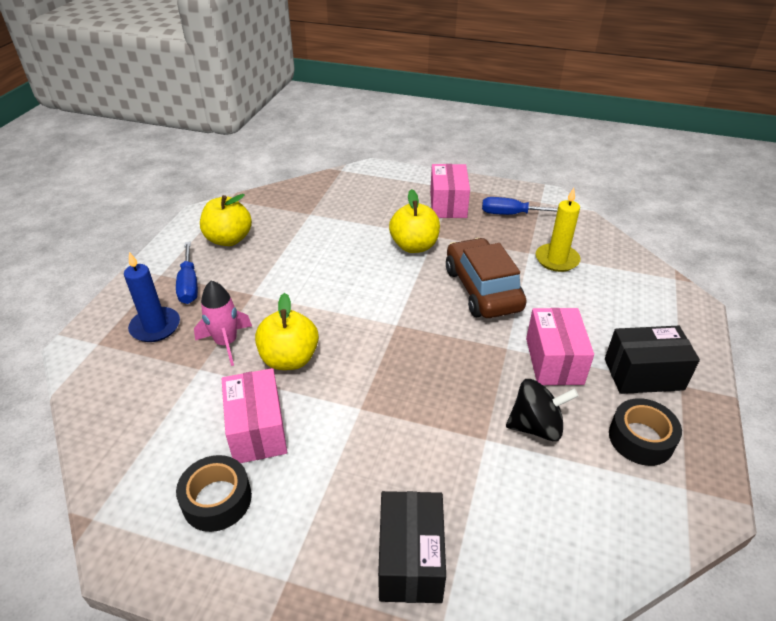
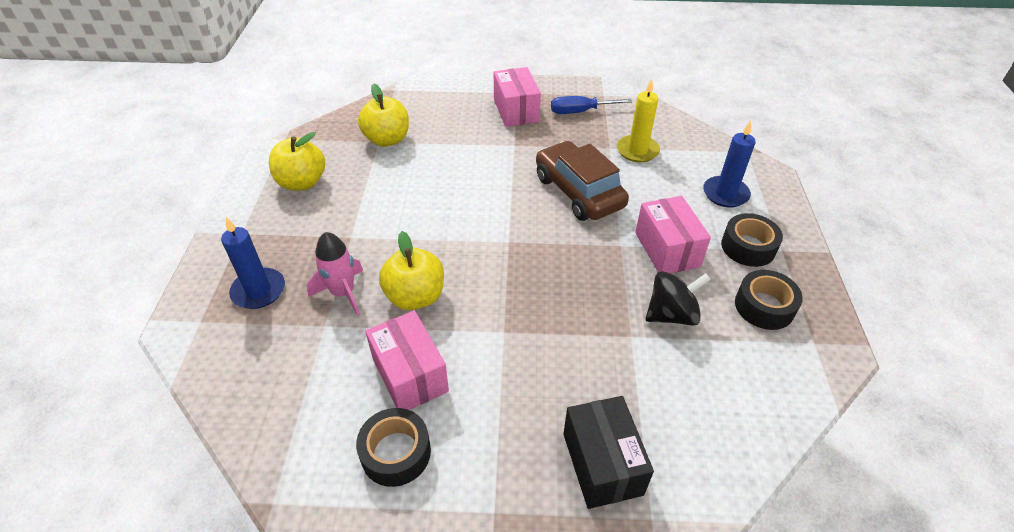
camera: 15 degrees left, 5 degrees up
blue screwdriver [176,242,198,304] -> none
yellow apple [389,189,440,253] -> yellow apple moved to [358,83,409,147]
black box [605,326,700,394] -> black tape [721,213,783,267]
none -> blue candle [703,121,756,208]

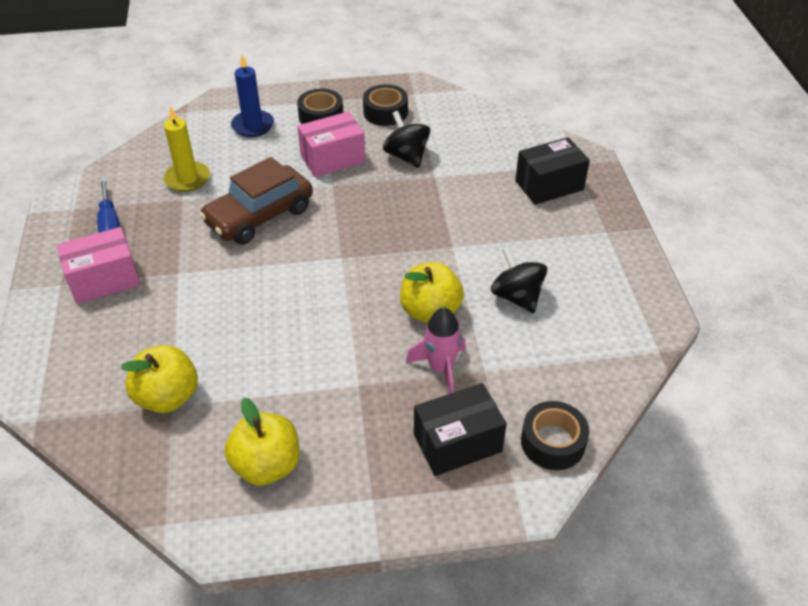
camera: 100 degrees left, 0 degrees up
blue candle [221,217,285,309] -> black box [414,383,507,476]
black tape [356,408,431,487] -> black tape moved to [521,401,589,470]
pink box [365,311,449,410] -> black spinning top [491,246,547,313]

